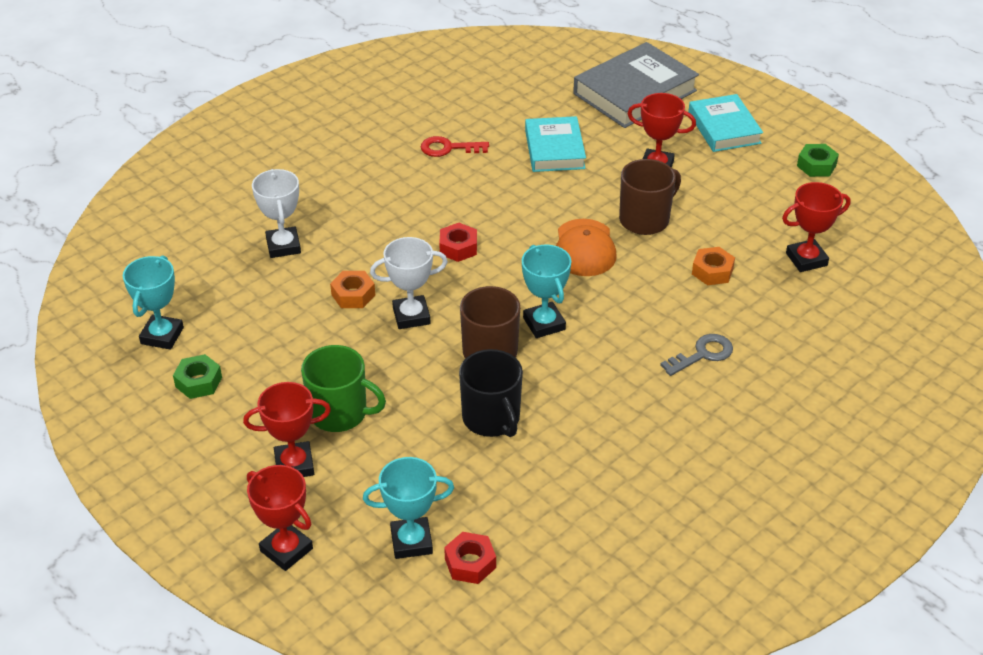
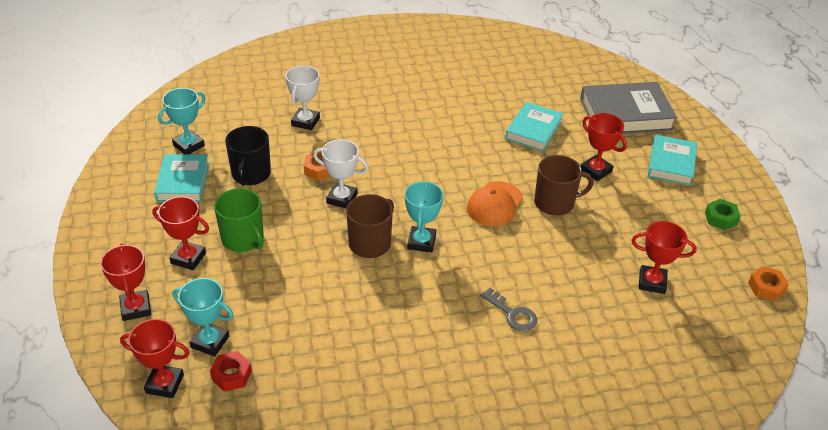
camera: 30 degrees right, 0 degrees up
green nut [173,354,222,399] -> turquoise book [154,154,209,202]
red key [421,136,489,157] -> none
red nut [439,223,477,262] -> none
black mug [459,349,523,437] -> black mug moved to [225,126,271,186]
grey key [660,334,733,376] -> grey key turned 45 degrees clockwise [480,288,537,331]
orange nut [692,247,735,285] -> orange nut moved to [748,266,789,301]
none -> red trophy [120,319,190,398]

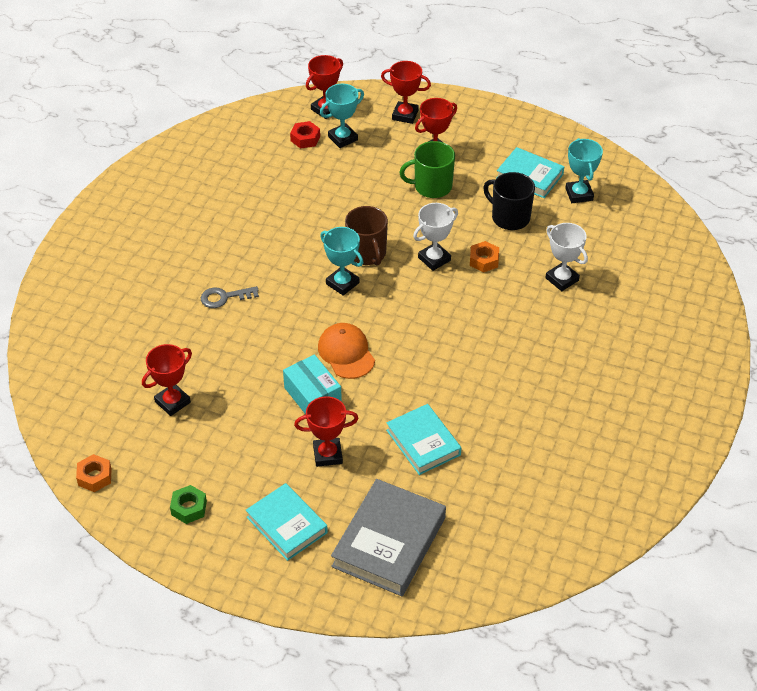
camera: 125 degrees right, 5 degrees up
brown mug [534,155,594,216] -> turquoise box [283,354,342,415]

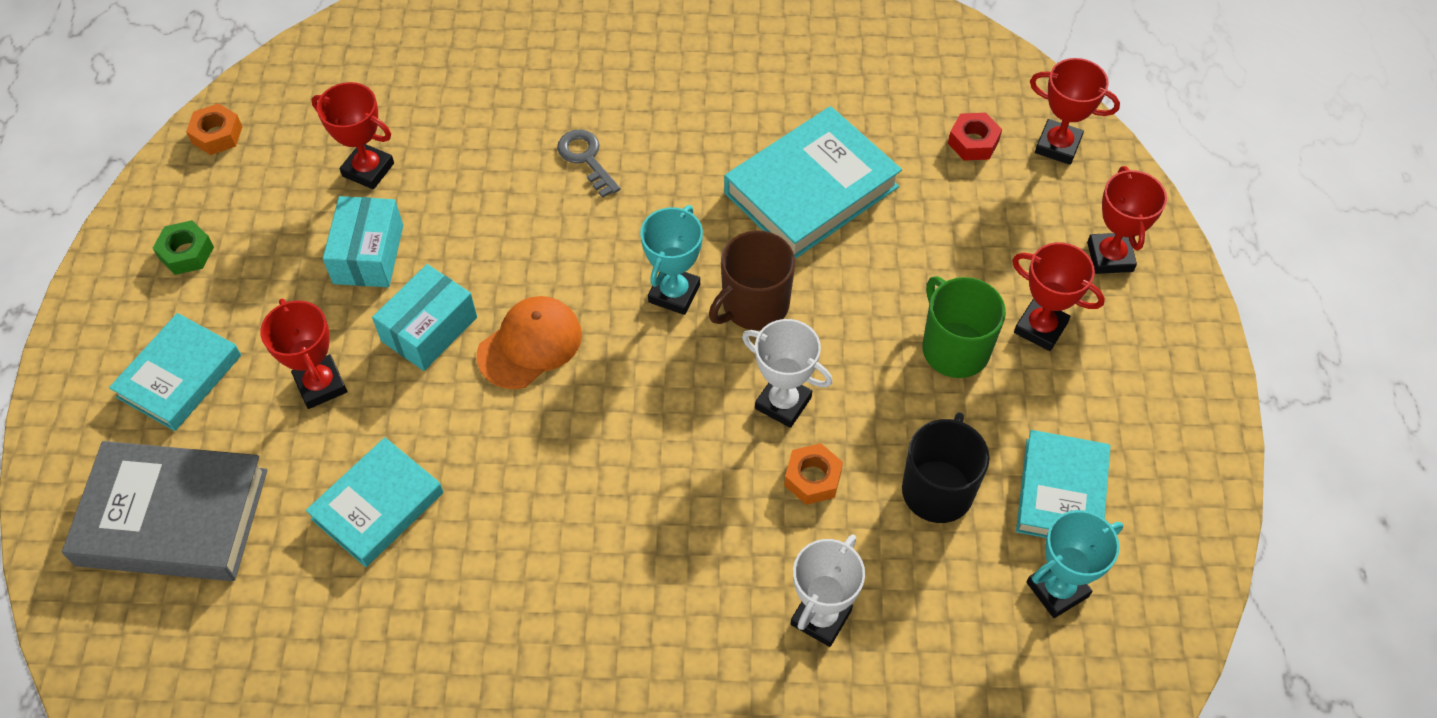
camera: 70 degrees right, 10 degrees up
turquoise trophy [320,84,364,148] -> none
none -> turquoise box [323,196,403,287]
none -> turquoise book [724,106,902,259]

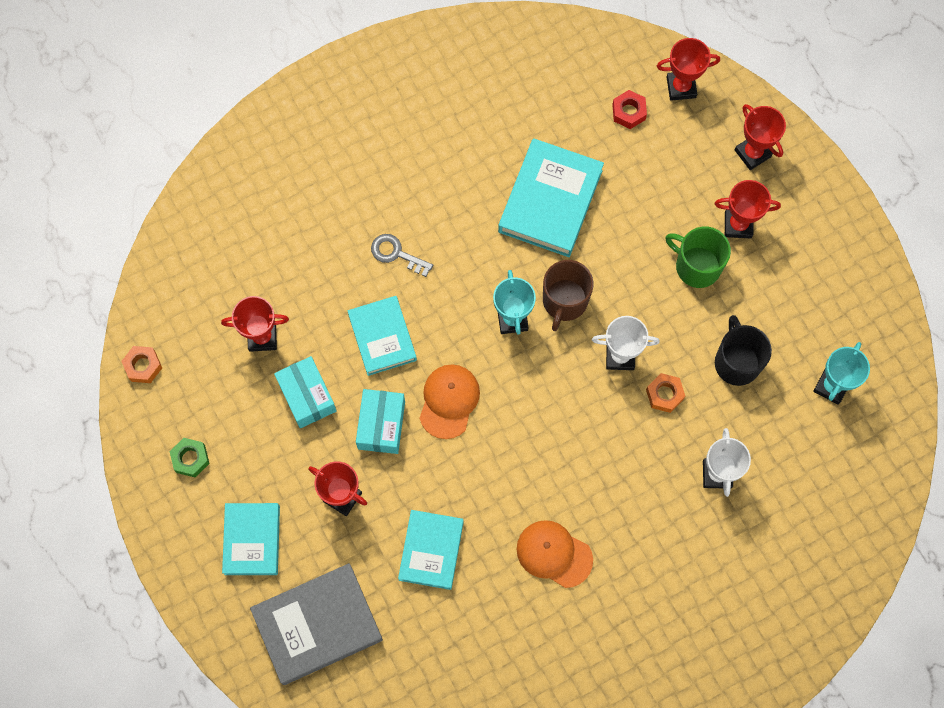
camera: 30 degrees left, 15 degrees up
turquoise book [1016,430,1110,538] -> turquoise book moved to [347,296,417,376]
none -> orange cap [517,520,593,588]

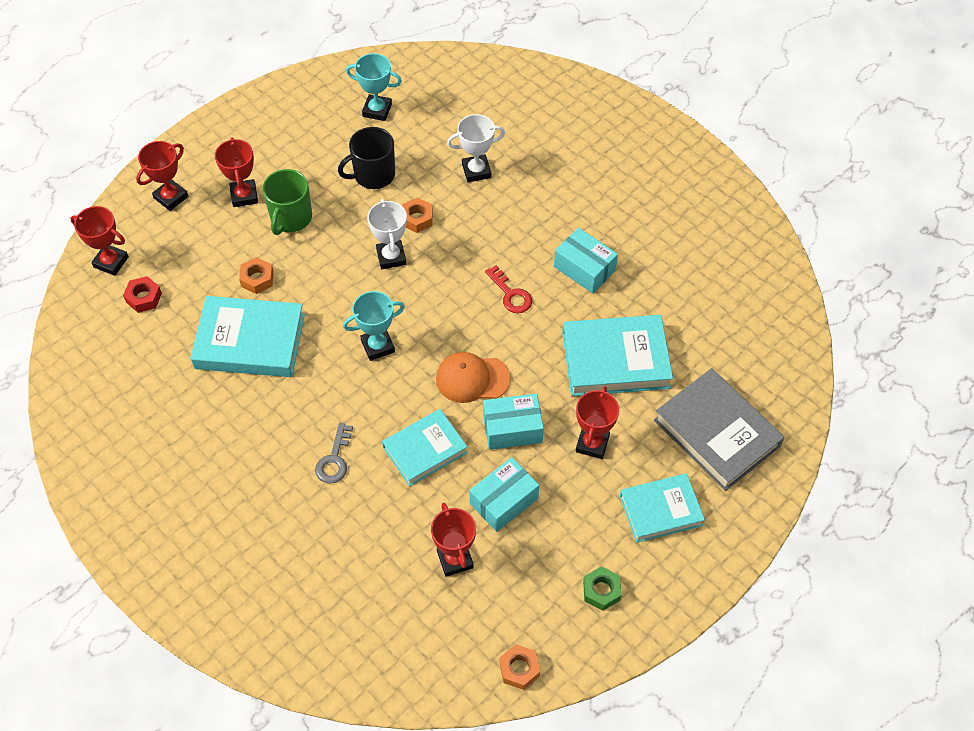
camera: 105 degrees left, 15 degrees down
turquoise book [398,510,464,590] -> turquoise book [562,315,673,396], size x1.51
orange cap [517,520,593,588] -> turquoise box [554,228,618,293]
brown mug [543,260,594,331] -> none
red trophy [657,38,720,101] -> red trophy turned 45 degrees counterclockwise [70,206,129,276]
none -> orange nut [239,257,274,294]
none -> red key [485,265,532,313]

